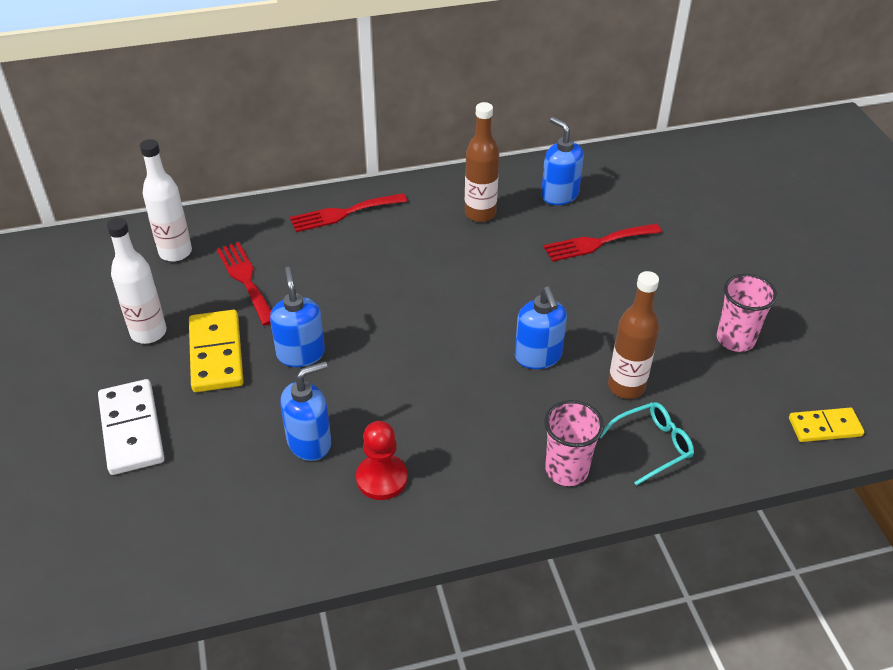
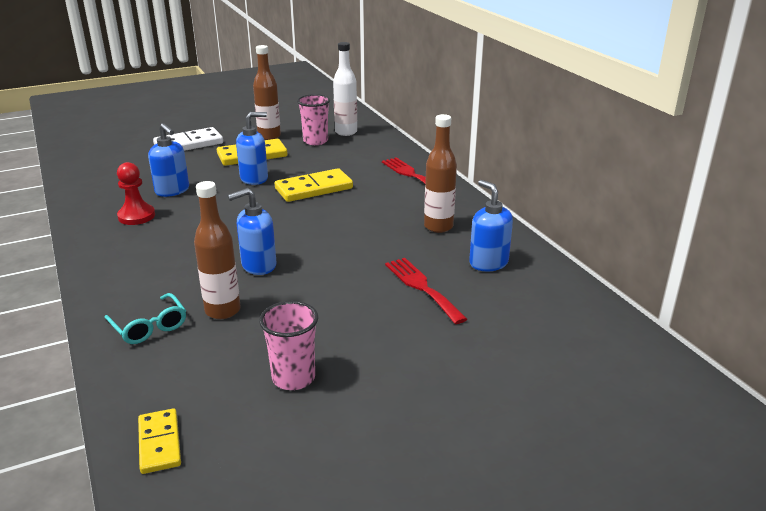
camera: 80 degrees right, 15 degrees down
white bottle [106,218,167,344] -> brown bottle [253,45,281,140]
red fork [217,242,272,326] -> none
blue soap dispenser [541,117,584,205] -> blue soap dispenser turned 75 degrees counterclockwise [469,180,513,271]
pink cup [544,400,604,486] -> pink cup moved to [297,94,330,145]
none -> yellow domino [275,168,353,202]

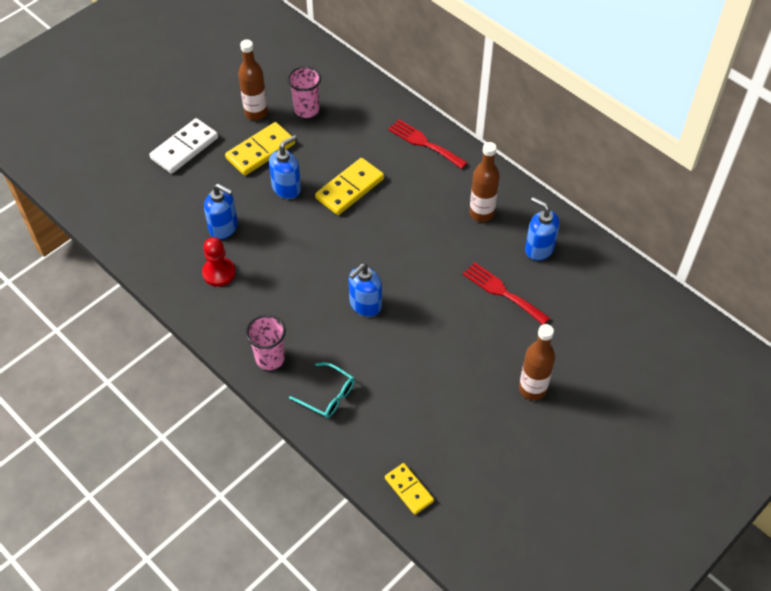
camera: 20 degrees left, 25 degrees up
brown bottle [194,181,241,319] -> brown bottle moved to [519,324,555,400]
pink cup [259,301,318,390] -> pink cup moved to [246,315,286,370]
white bottle [333,42,357,136] -> none

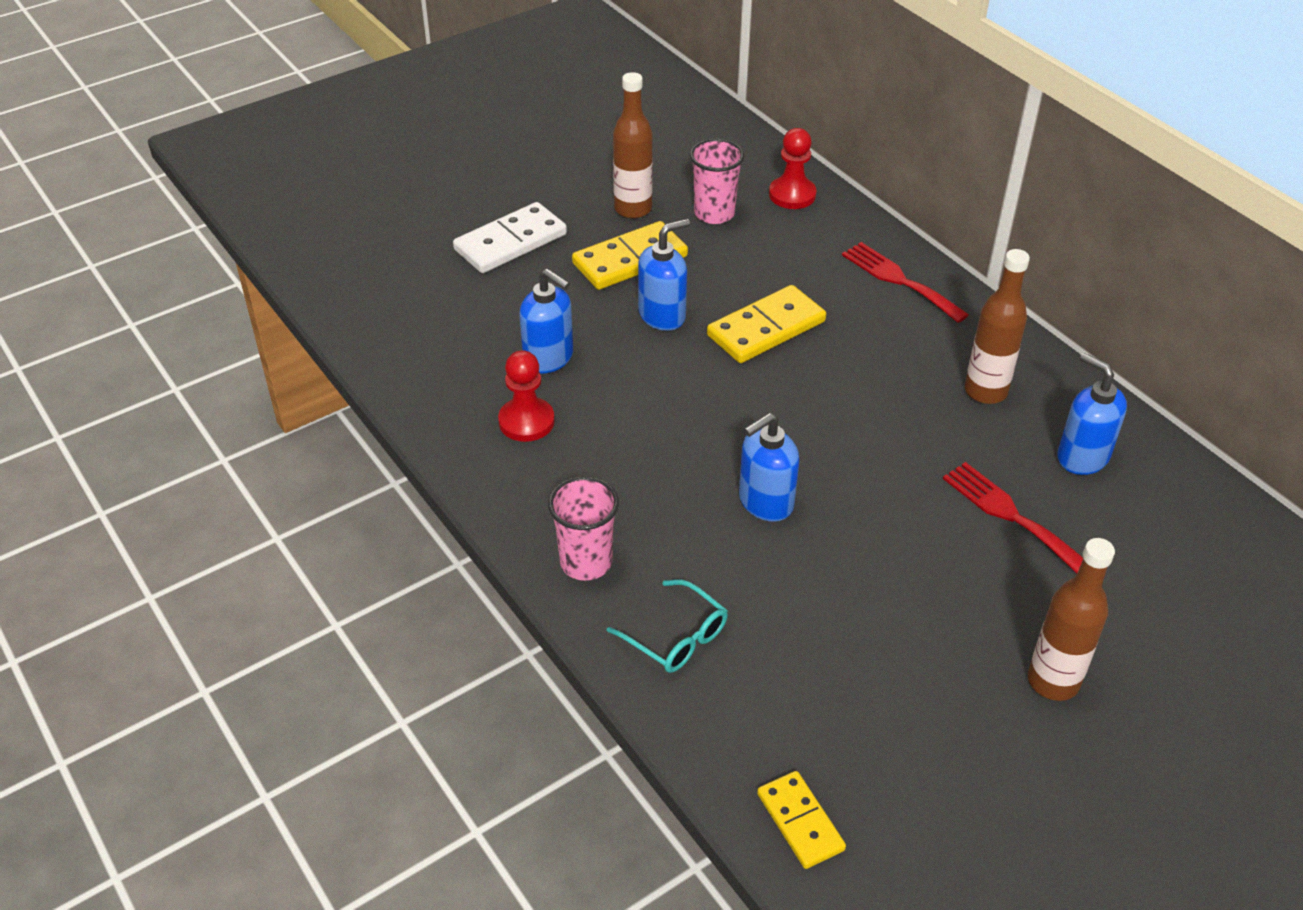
camera: 10 degrees right, 10 degrees down
none -> red pawn [769,128,816,209]

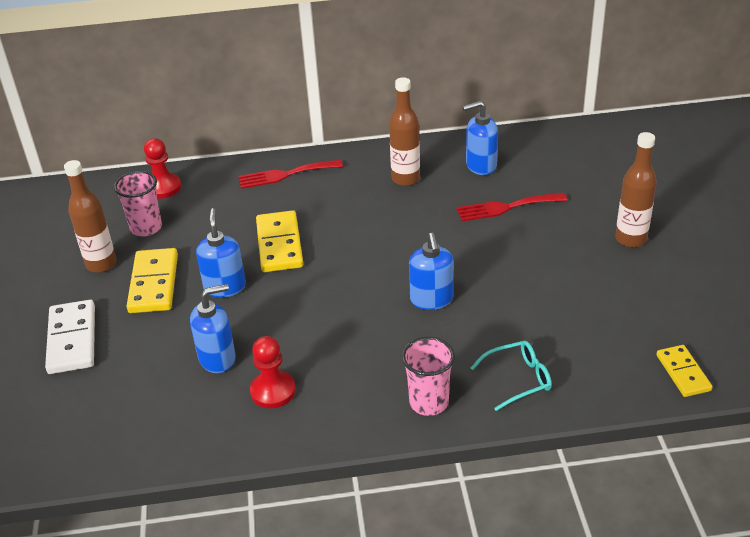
camera: 60 degrees left, 5 degrees down
yellow domino [757,771,846,869] -> yellow domino turned 75 degrees clockwise [657,345,712,397]

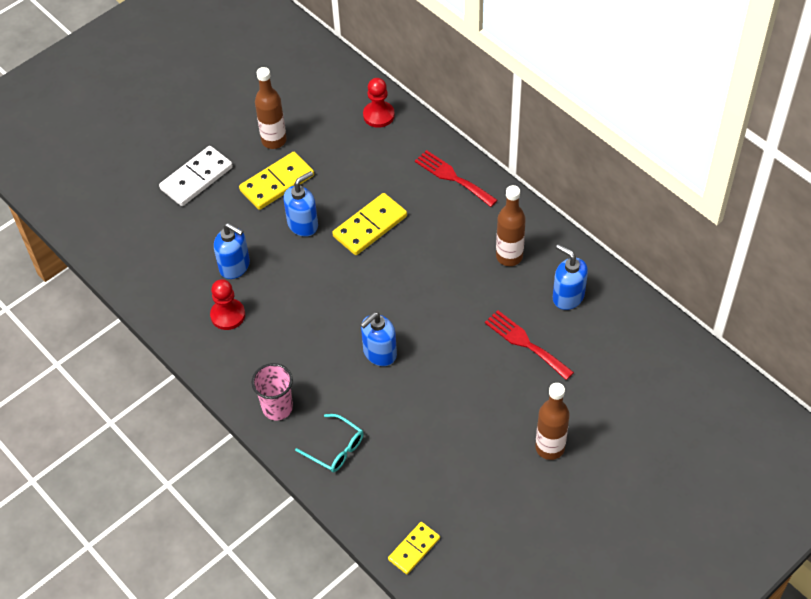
camera: 55 degrees right, 15 degrees up
pink cup [114,171,162,236] -> none

